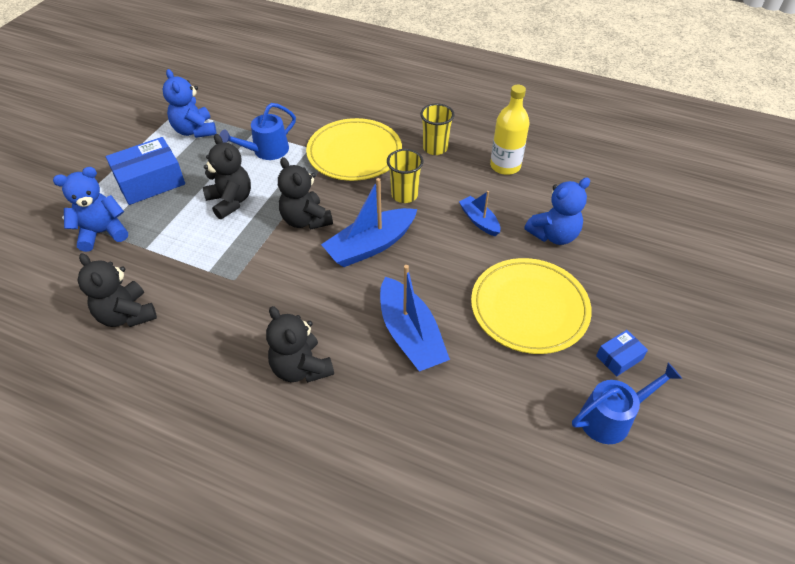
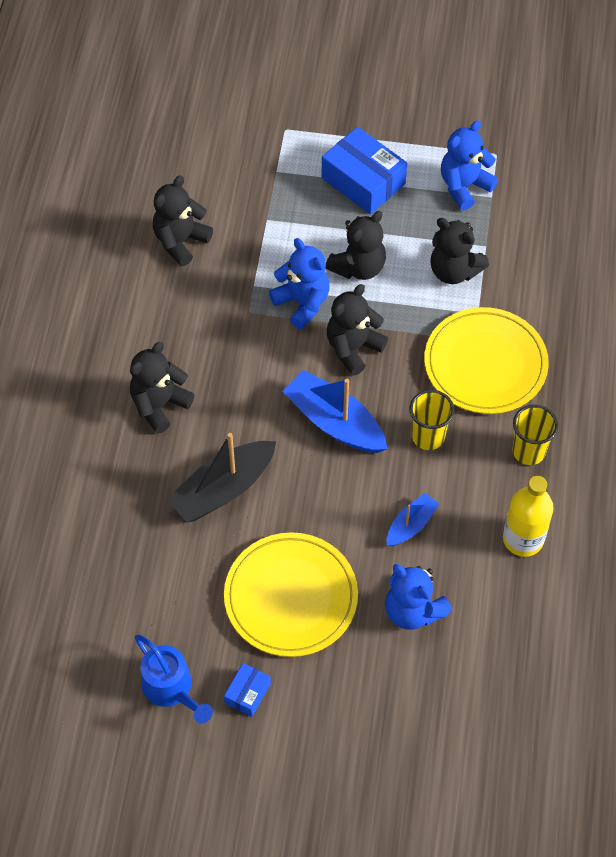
camera: 75 degrees right, 10 degrees up
blue teddy bear [53,167,128,252] -> blue teddy bear moved to [269,238,330,330]
blue watering can [220,103,296,160] -> black teddy bear [430,218,489,284]
blue boat [380,265,450,372] -> black boat [167,433,276,523]
blue box [596,330,648,376] -> blue box turned 75 degrees clockwise [224,663,271,717]

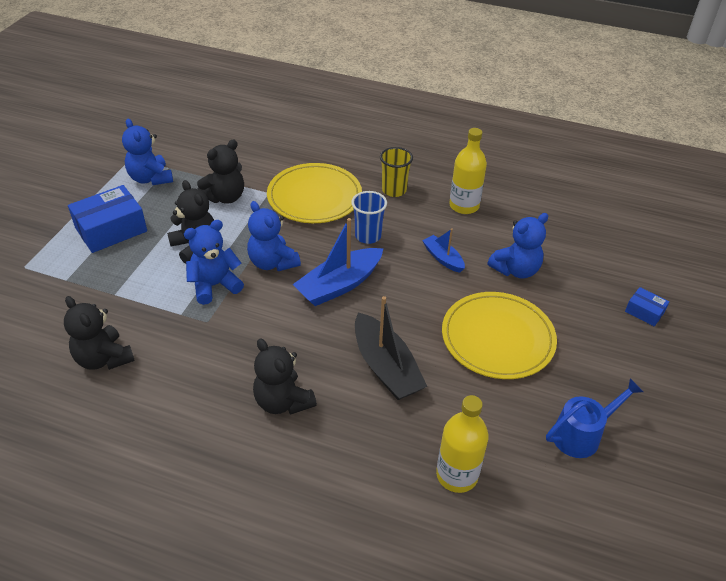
camera: 80 degrees left, 15 degrees down
blue box [224,663,271,717] -> blue box moved to [625,287,669,327]
black teddy bear [327,284,388,376] -> blue teddy bear [247,201,301,271]
yellow cup [409,390,454,450] -> blue cup [351,191,387,244]
none -> yellow bottle [436,395,489,493]

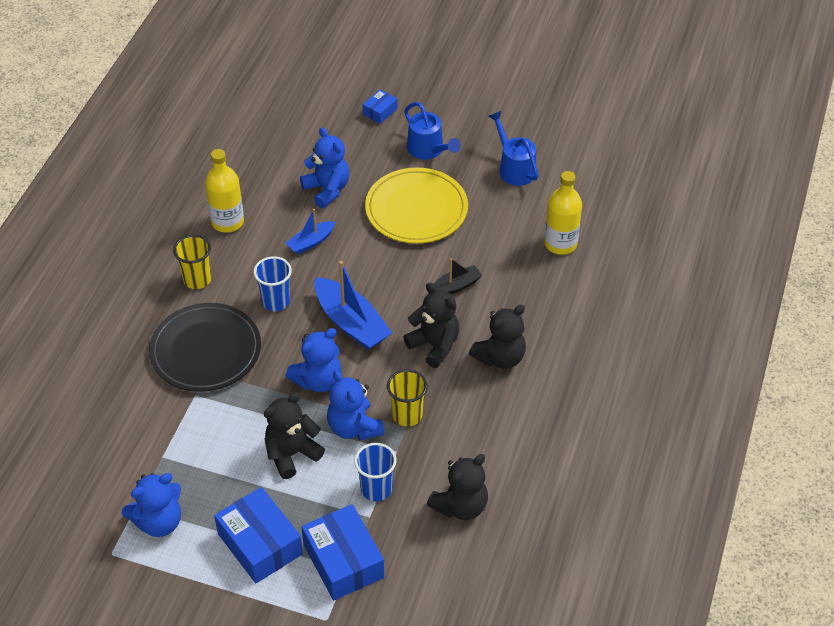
camera: 90 degrees left, 5 degrees up
black teddy bear [197,140,244,204] -> black teddy bear moved to [403,283,459,368]
yellow plate [267,163,362,223] -> black plate [149,303,261,392]
black boat [355,296,427,400] -> black boat [433,258,483,294], size x0.56
none -> blue box [302,504,384,600]
none -> blue cup [354,443,397,501]
none -> yellow cup [387,369,427,427]
none -> blue watering can [404,102,461,160]

